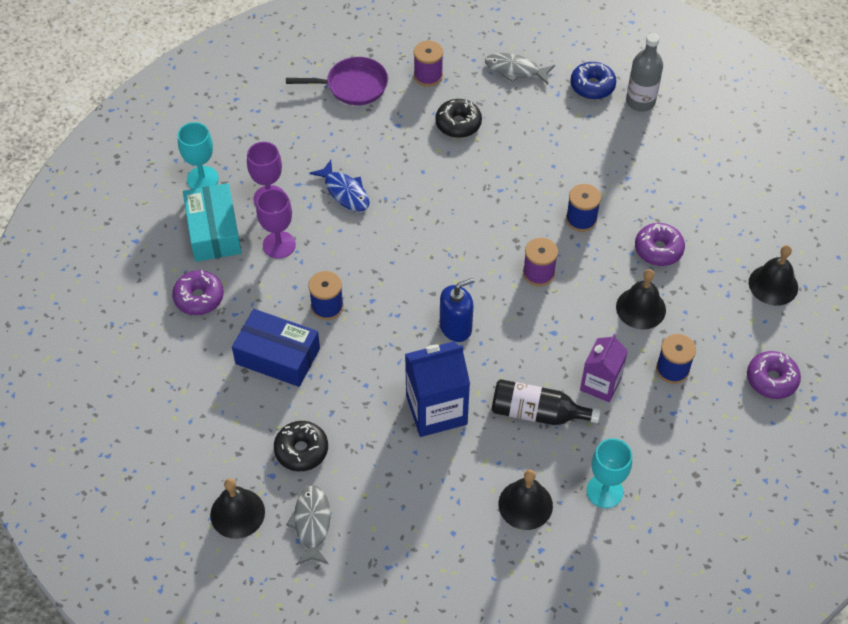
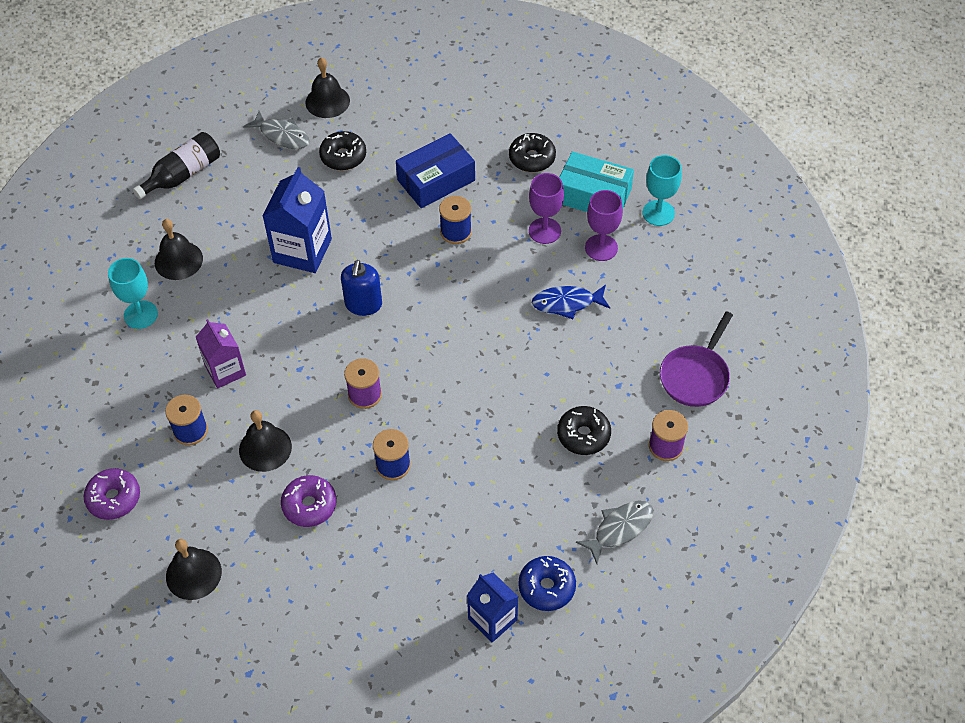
camera: 125 degrees right, 0 degrees up
purple donut [172,270,224,315] -> black donut [509,133,556,172]
black bottle [492,379,601,425] -> black bottle moved to [133,132,220,199]
grey bottle [626,33,663,112] -> blue carton [467,572,518,642]

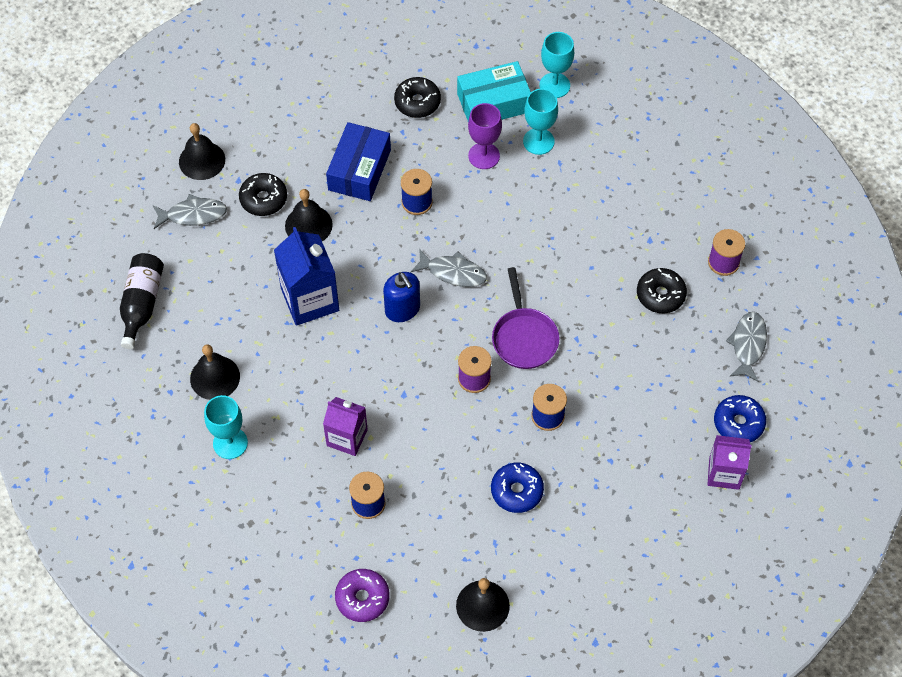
camera: 40 degrees left, 5 degrees up
black bell [239,410,292,472] -> black bell moved to [285,189,333,241]
purple donut [281,475,337,527] -> blue donut [491,463,544,513]
blue carton [467,572,518,642] -> purple carton [707,435,752,490]
blue fish [532,285,610,319] -> none
purple goblet [585,190,623,261] -> turquoise goblet [523,89,558,155]
purple pan [660,311,733,407] -> purple pan moved to [492,267,559,369]
none -> grey fish [411,249,487,287]

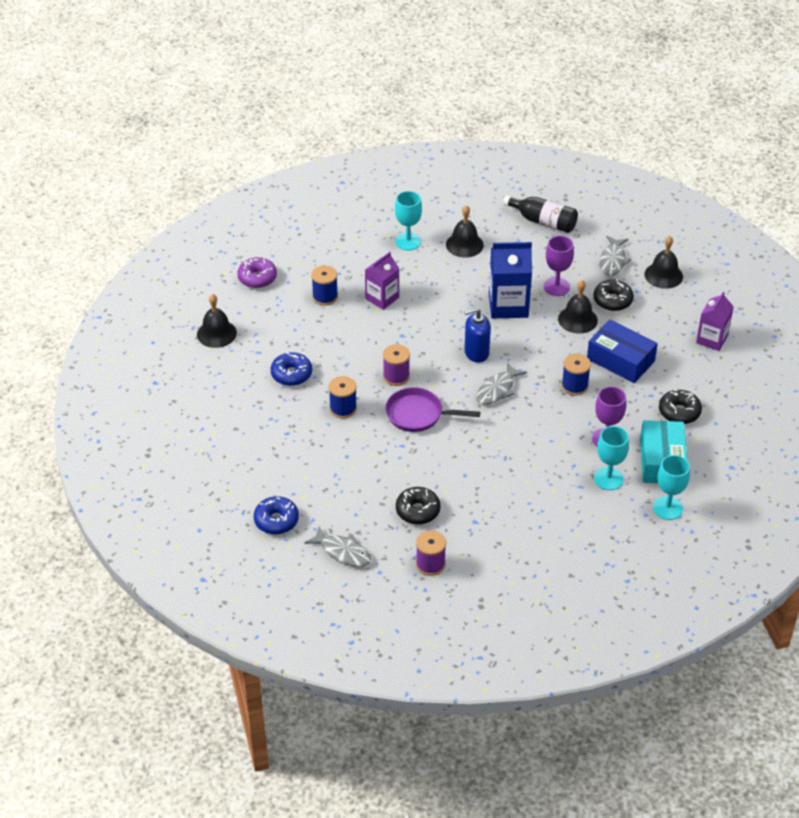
camera: 110 degrees right, 15 degrees down
purple carton [707,435,752,490] -> purple carton moved to [696,292,734,351]
none -> purple goblet [544,235,574,296]

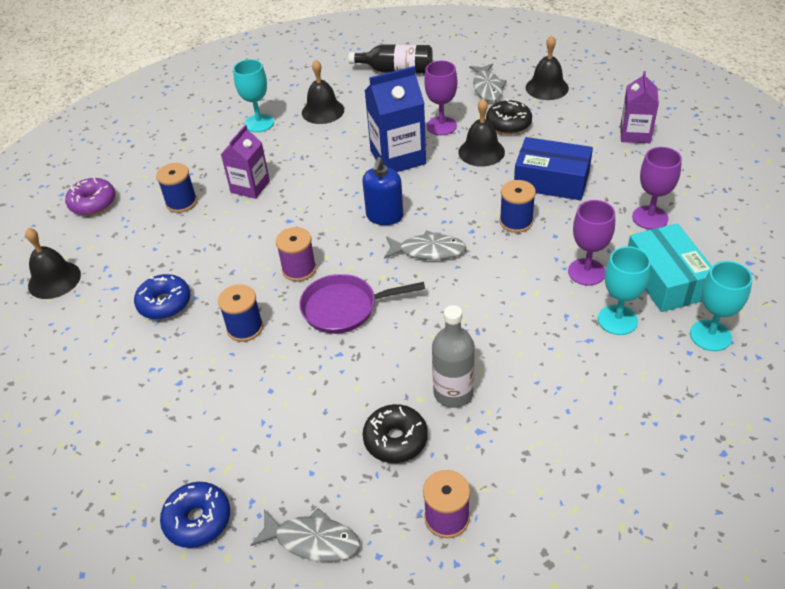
camera: 15 degrees left, 0 degrees up
blue soap dispenser [464,308,491,363] -> blue soap dispenser turned 45 degrees counterclockwise [362,157,403,225]
grey fish [476,362,527,405] -> grey fish turned 105 degrees counterclockwise [384,231,466,260]
black donut [659,390,702,424] -> purple goblet [632,147,682,230]
none -> grey bottle [432,305,475,408]

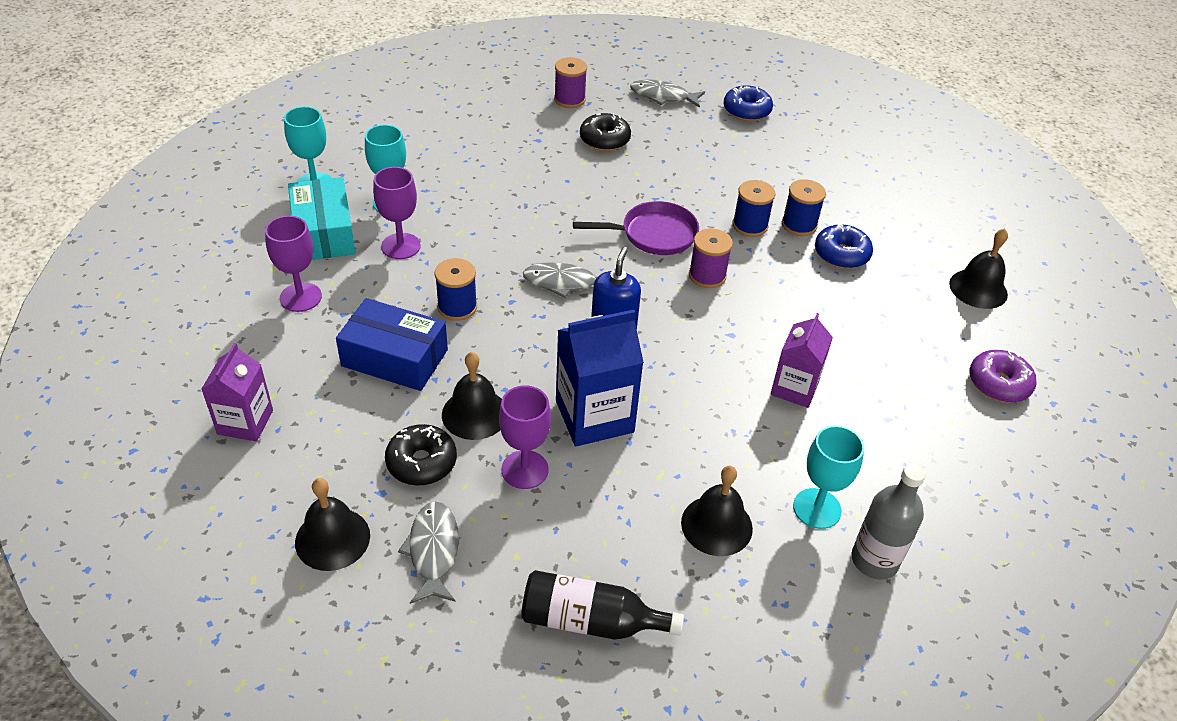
camera: 175 degrees right, 0 degrees up
blue spool [156,163,197,213] -> blue spool moved to [782,179,826,236]
grey bottle [432,305,475,408] -> grey bottle moved to [851,464,926,580]

